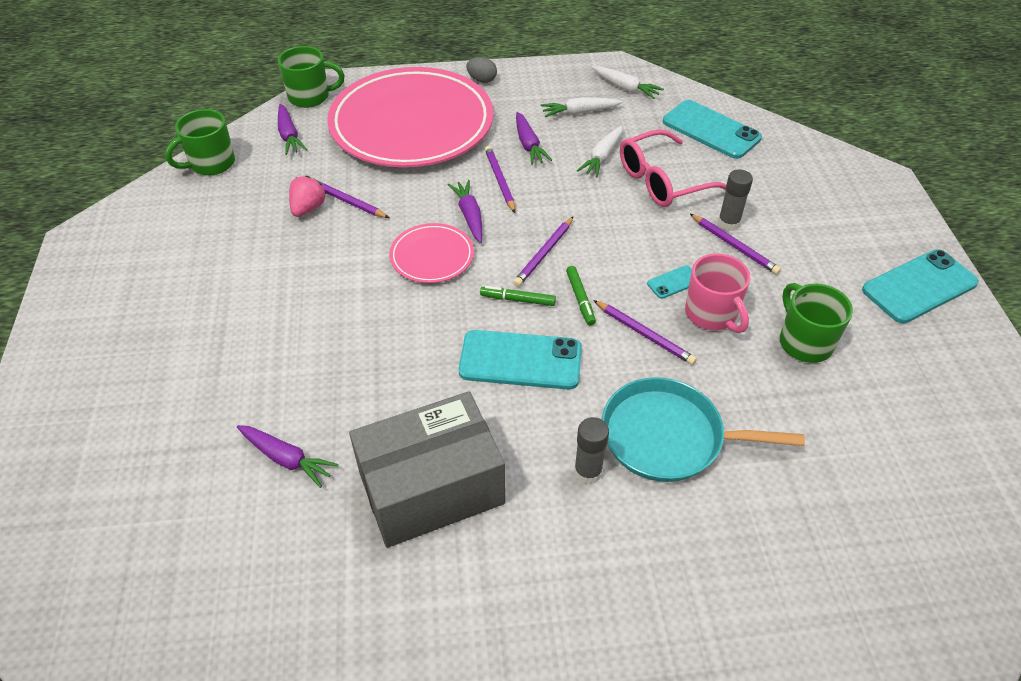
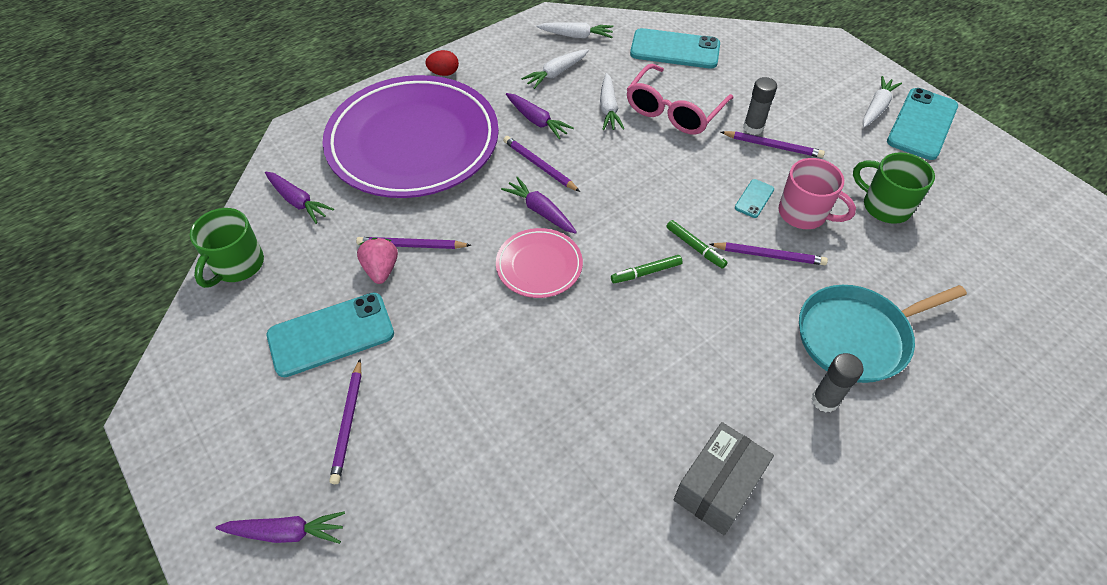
camera: 30 degrees left, 5 degrees up
purple carrot [237,425,339,488] -> purple carrot moved to [216,511,345,544]
green mug [278,46,344,108] -> none
pink plate [327,67,493,167] -> purple plate [322,75,499,198]
grey box [349,391,505,548] -> grey box [674,422,774,535], size x0.64
turquoise phone [459,330,582,390] -> turquoise phone moved to [267,292,394,377]
grey egg [466,57,497,83] -> red egg [425,50,459,76]
purple pencil [513,217,573,287] -> purple pencil moved to [329,359,361,484]
none -> white carrot [863,76,902,128]

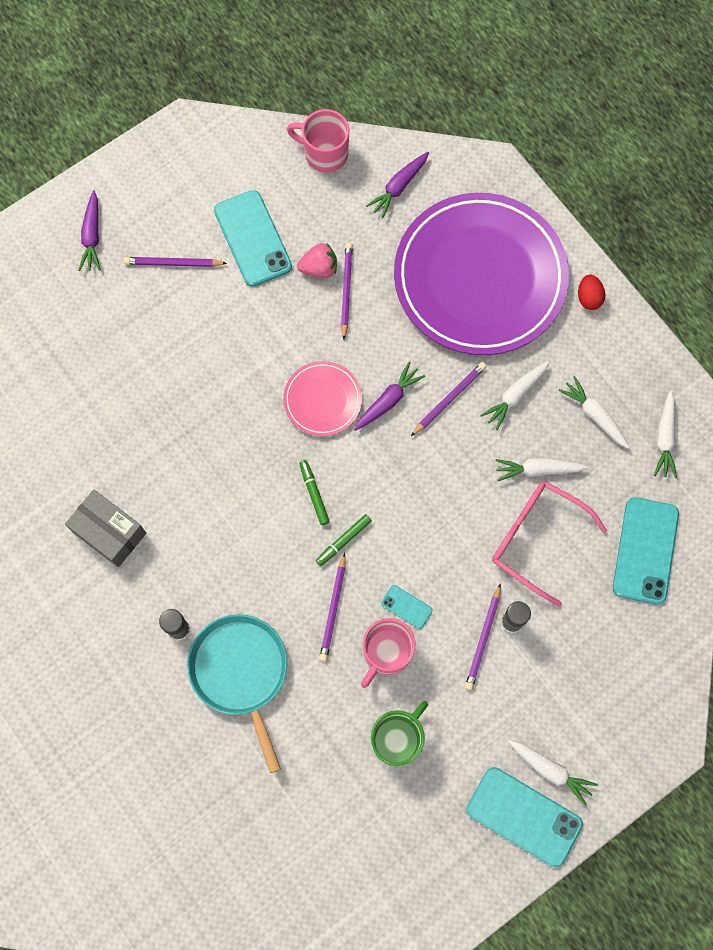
camera: 90 degrees right, 20 degrees up
green mug [190,208,264,288] -> pink mug [287,109,349,173]
purple carrot [506,93,574,139] -> white carrot [480,361,550,430]

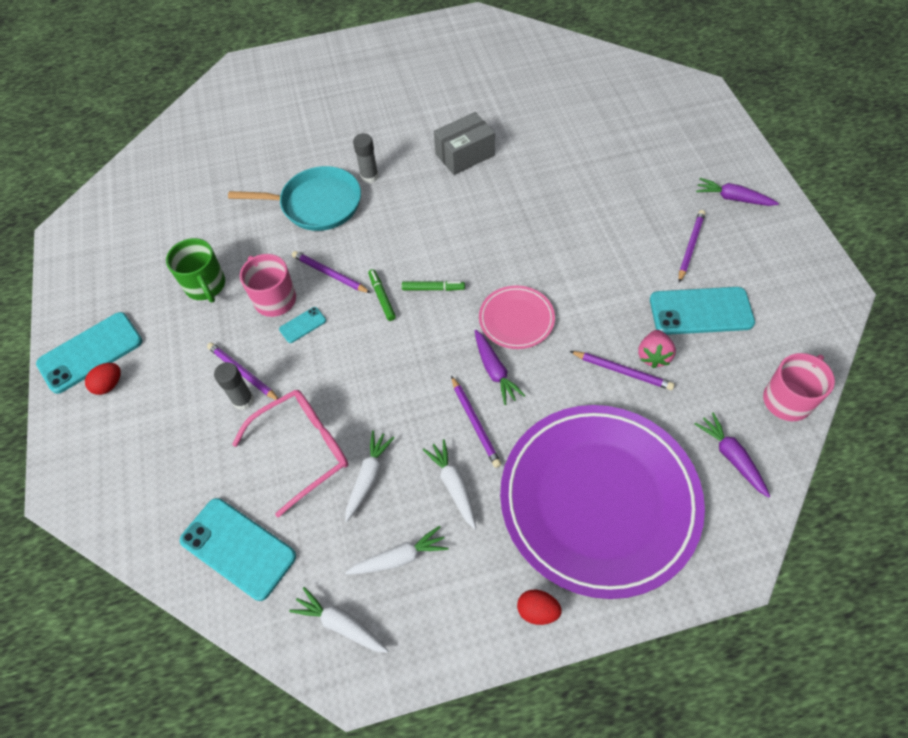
camera: 115 degrees right, 15 degrees down
white carrot [508,740,598,806] -> red egg [85,363,121,395]

